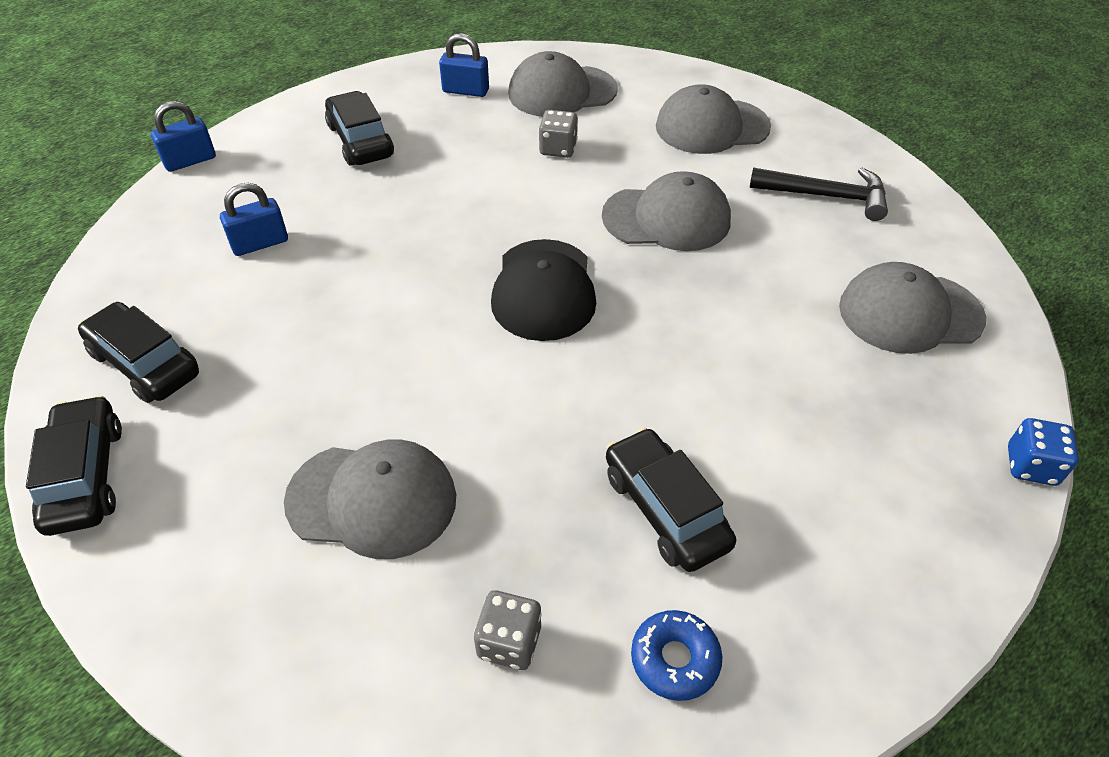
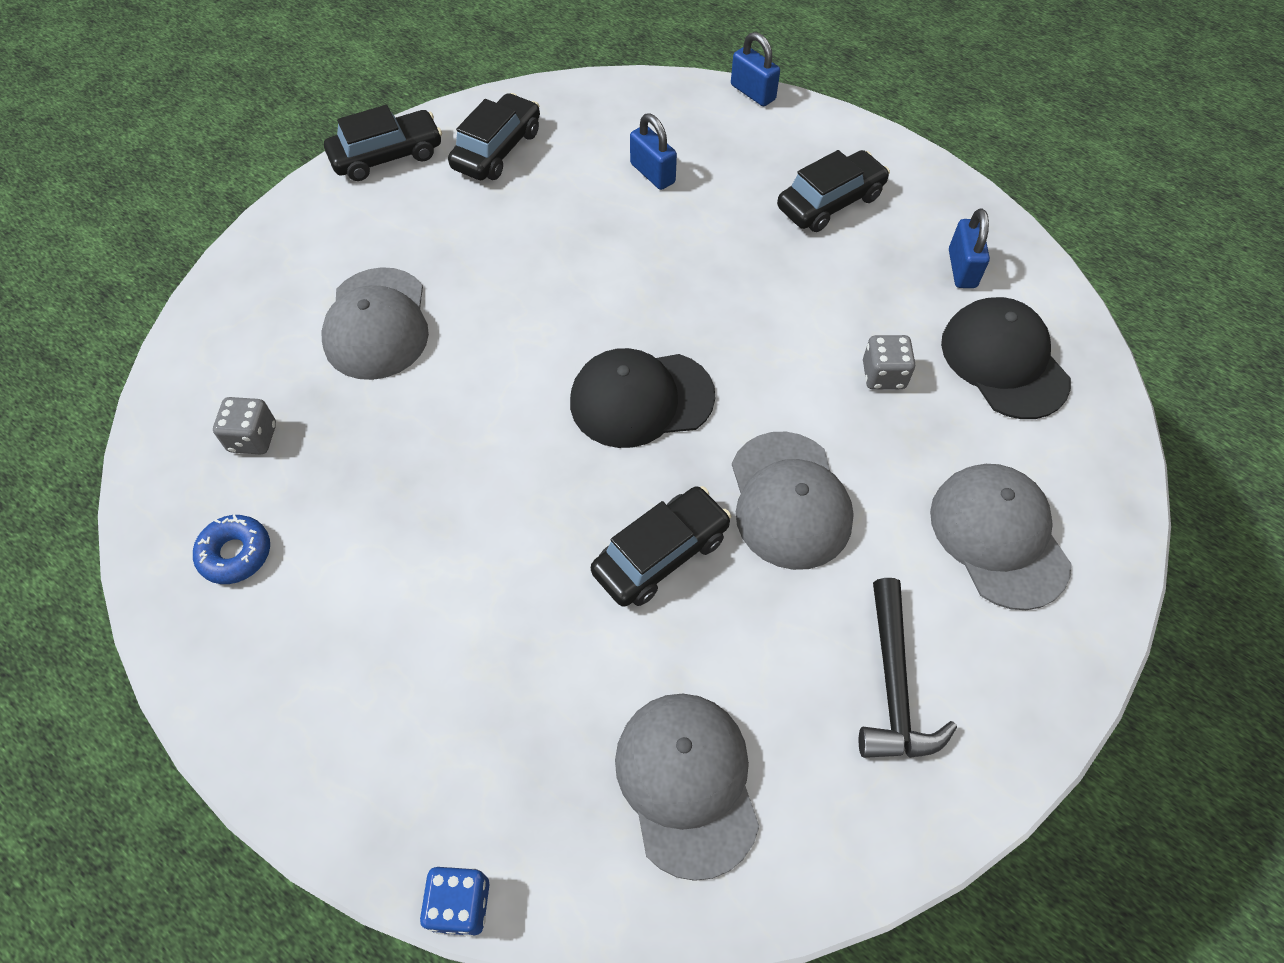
camera: 80 degrees right, 10 degrees up
grey cap [508,51,618,117] -> black cap [941,297,1071,419]
black car [606,427,736,572] -> black car moved to [591,486,731,607]

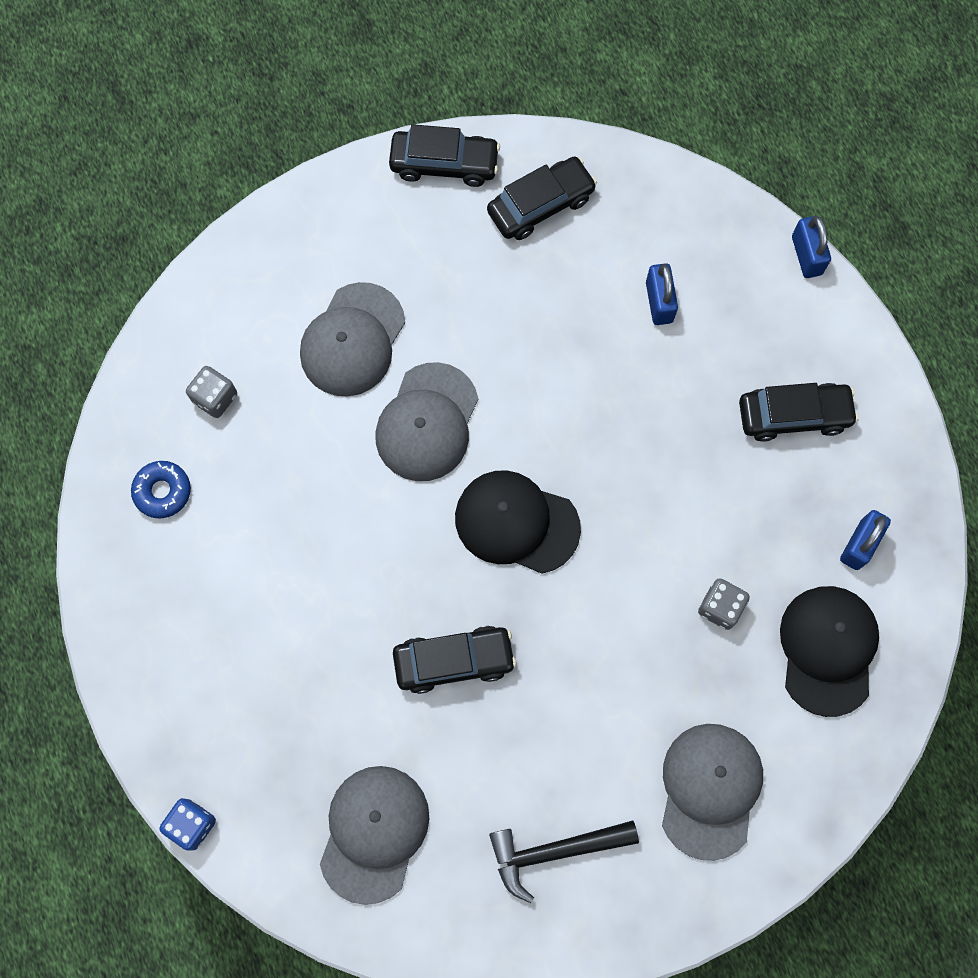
camera: 30 degrees right, 15 degrees up
grey cap [732,432,854,570] -> grey cap moved to [375,362,478,481]
black hammer [859,578,957,758] -> black hammer turned 45 degrees clockwise [489,820,639,903]

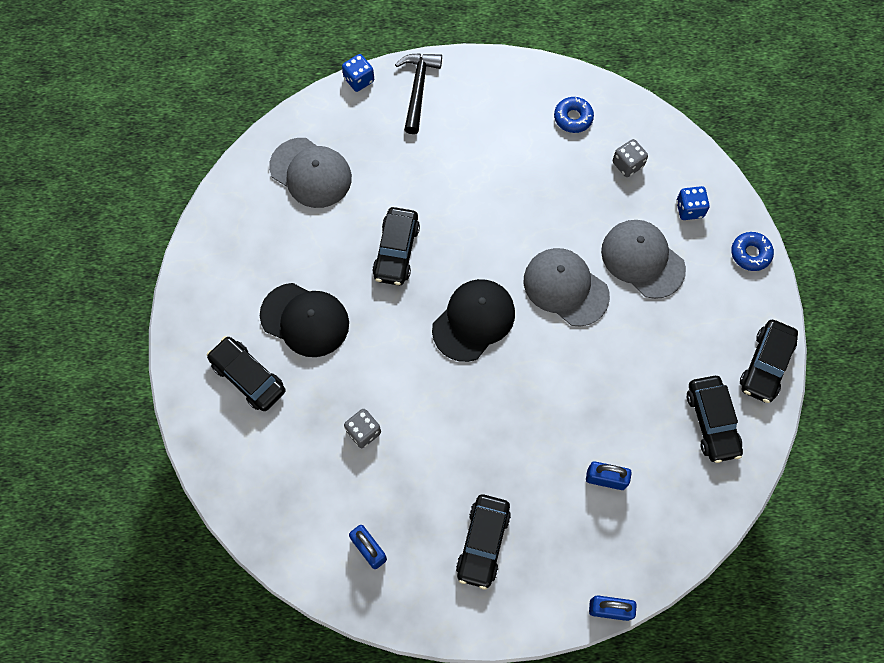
camera: 110 degrees right, 5 degrees down
black hammer [489,820,639,903] -> black hammer moved to [395,53,442,134]
grey cap [662,724,763,861] -> black car [207,336,285,411]
black cap [780,586,879,717] -> black cap moved to [260,283,349,357]
none -> blue dice [676,186,710,220]
none -> blue donut [731,232,774,271]

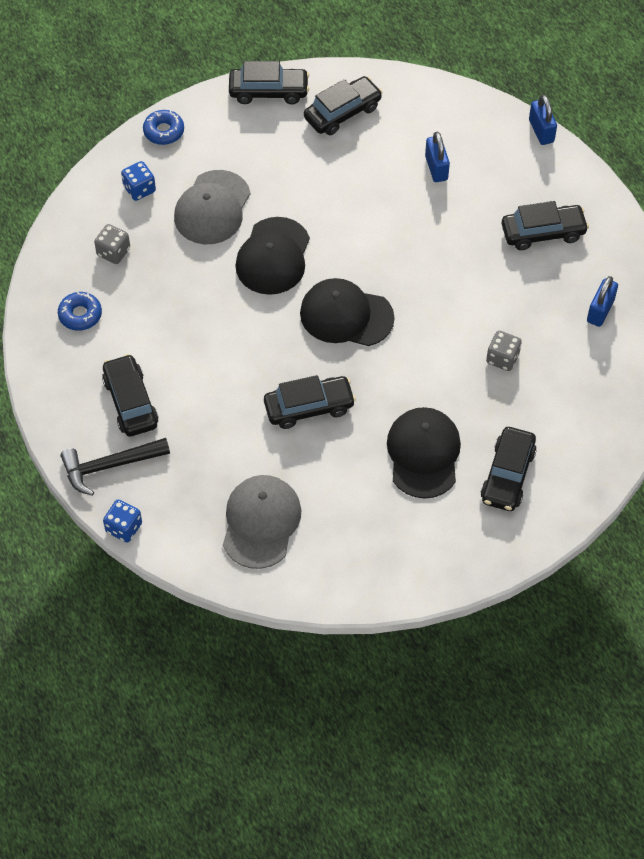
camera: 115 degrees left, 10 degrees down
grey cap [524,248,610,327] -> black cap [235,217,310,295]
none -> black car [102,354,159,436]

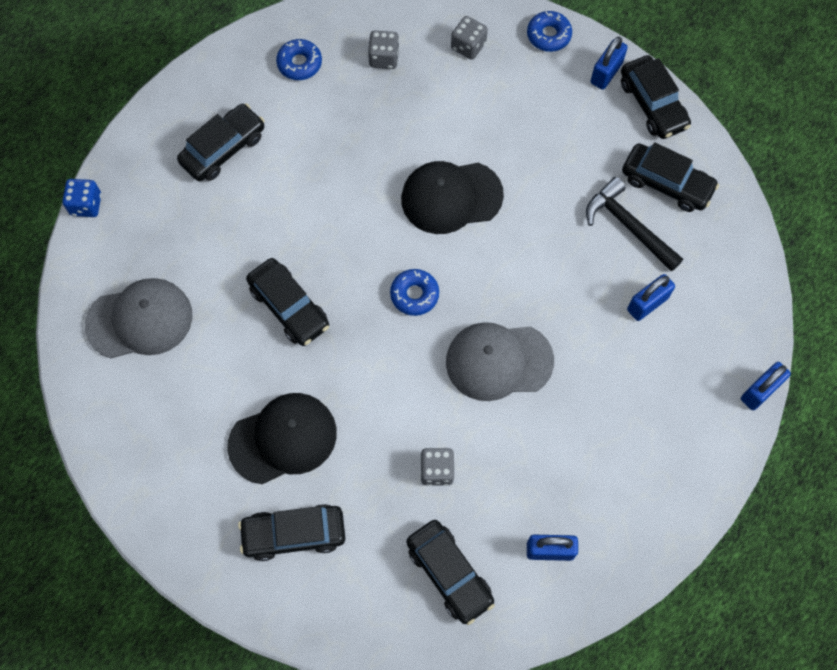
camera: 65 degrees right, 10 degrees up
black hammer [61,438,170,496] -> black hammer moved to [586,177,683,272]
blue dice [121,161,156,201] -> grey dice [451,16,488,60]
grey cap [174,170,250,244] -> grey cap moved to [446,322,554,401]
black cap [300,278,395,346] -> blue donut [390,269,439,316]
black car [502,201,589,250] -> black car moved to [406,520,495,625]
none -> blue padlock [591,36,628,90]

